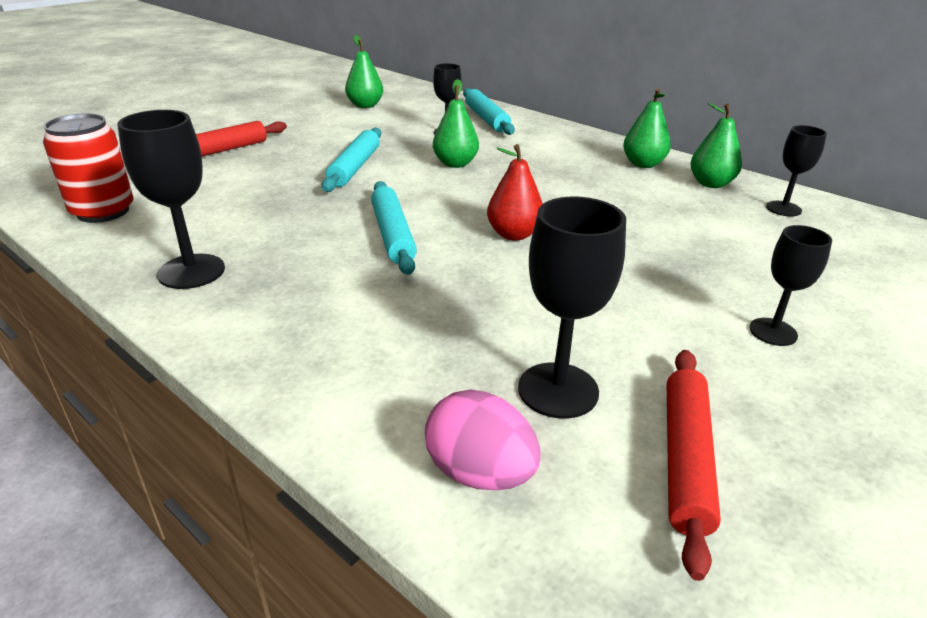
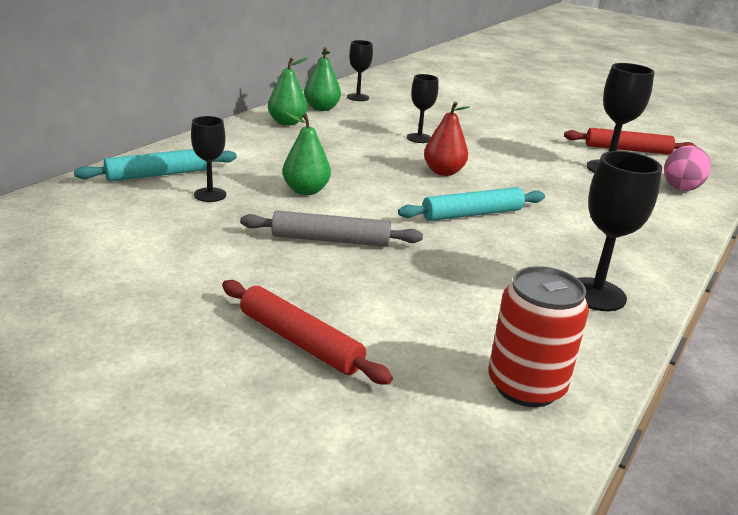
camera: 100 degrees left, 5 degrees down
turquoise rolling pin [322,128,381,192] -> grey rolling pin [240,211,423,247]
green pear [345,35,383,108] -> none
black goblet [749,225,832,346] -> black goblet moved to [407,74,438,143]

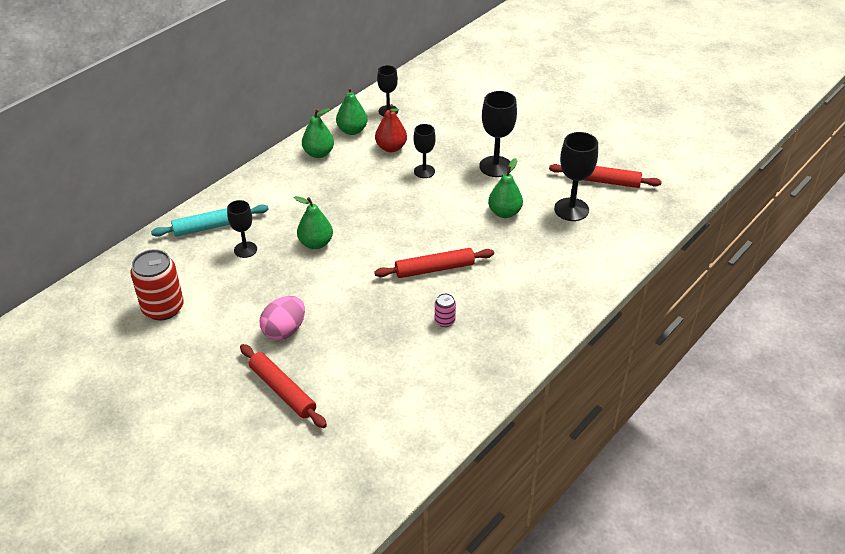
camera: 10 degrees right, 15 degrees up
grey rolling pin [240,211,423,247] -> none
turquoise rolling pin [398,187,545,221] -> red rolling pin [374,248,494,278]
red pear [424,102,470,176] -> red pear moved to [375,104,407,152]
red can [488,266,589,407] -> red can moved to [130,249,184,320]
black goblet [577,151,662,311] -> black goblet moved to [479,91,517,177]
pink egg [664,145,711,191] -> pink egg moved to [260,296,305,340]
none -> pink can [435,293,456,327]
none -> green pear [488,158,523,218]

